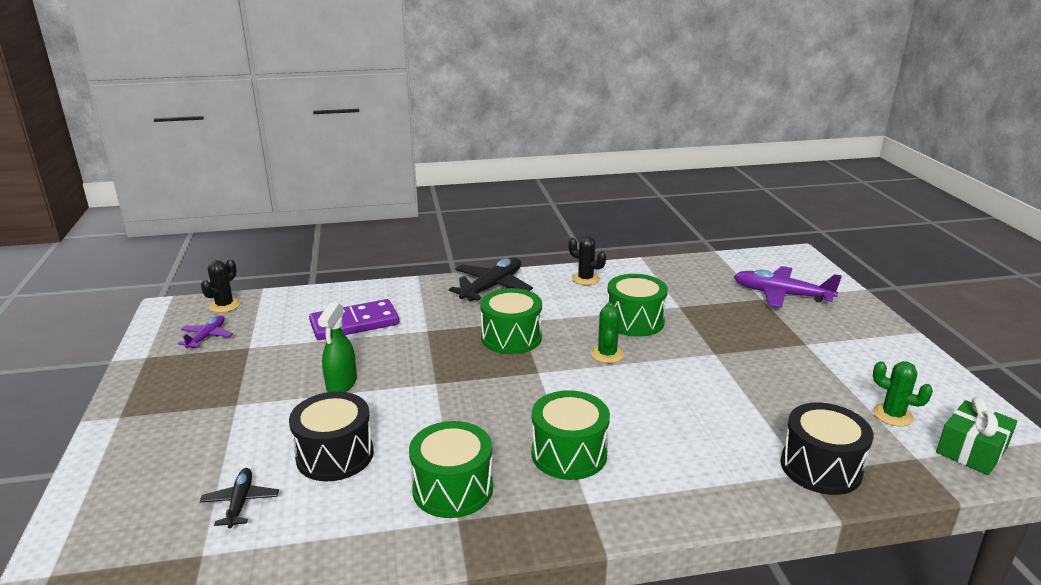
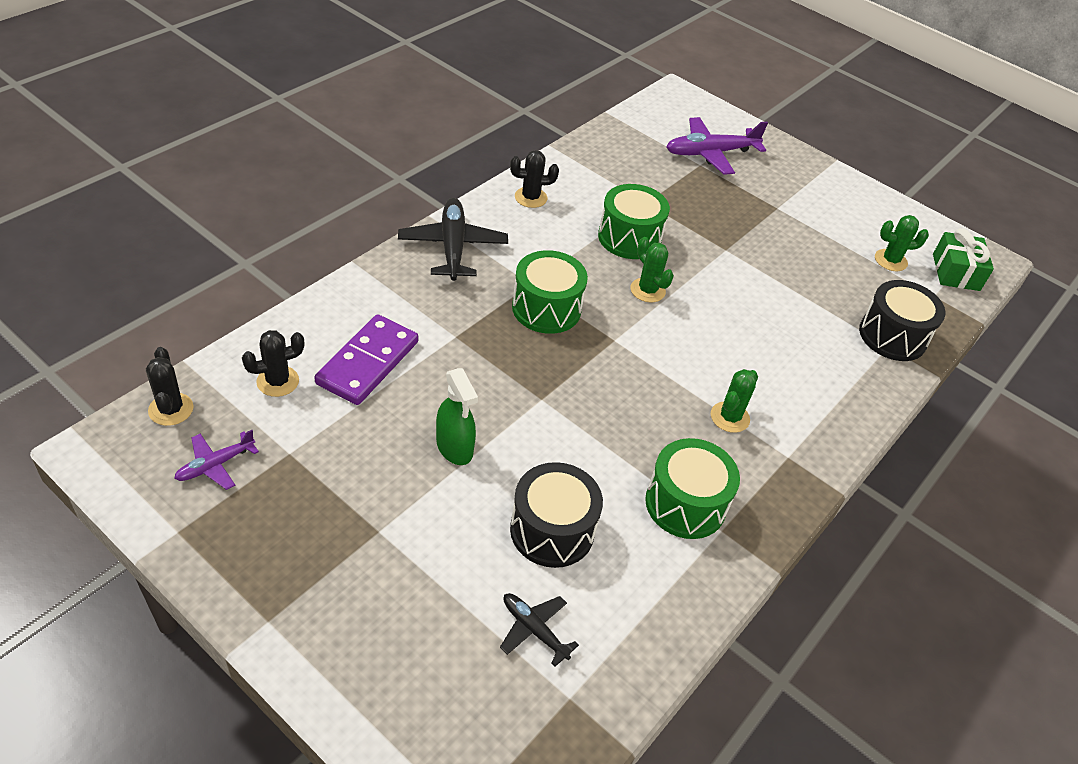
camera: 45 degrees left, 20 degrees up
purple plane [178,316,233,348] -> purple plane turned 105 degrees counterclockwise [174,430,259,490]
green drum [531,390,610,480] -> green cactus [711,369,758,433]
none -> black cactus [242,330,304,397]

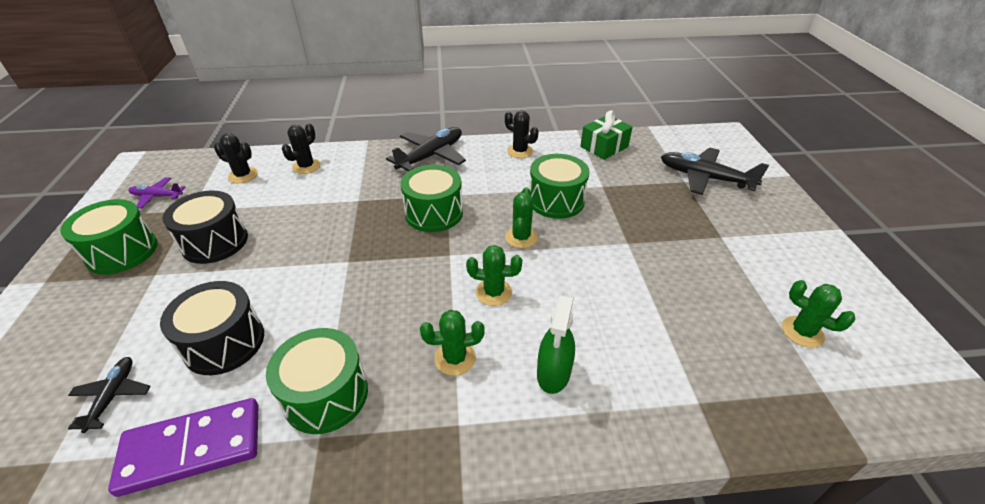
camera: 50 degrees right, 5 degrees down
black cactus [146,347,194,426] -> black cactus moved to [282,123,320,174]
purple domino [314,314,418,405] -> purple domino moved to [108,398,258,497]
green spray bottle [436,368,478,465] -> green spray bottle moved to [537,295,575,394]
purple plane [666,117,768,175] -> black plane [661,148,769,195]
black drum [859,280,945,361] -> black drum moved to [162,190,248,264]
green gift [933,228,994,291] -> green gift moved to [580,110,633,160]
none -> green drum [60,199,158,275]
none -> green cactus [466,245,522,306]

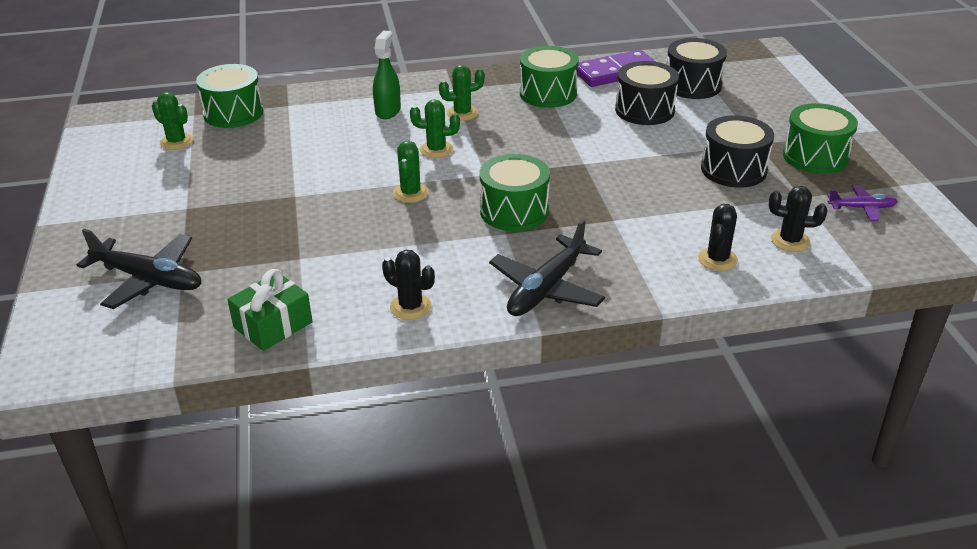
camera: 175 degrees right, 5 degrees down
black plane [68,357,151,433] -> black drum [667,38,727,99]
green drum [529,154,590,219] -> green drum moved to [196,64,264,128]

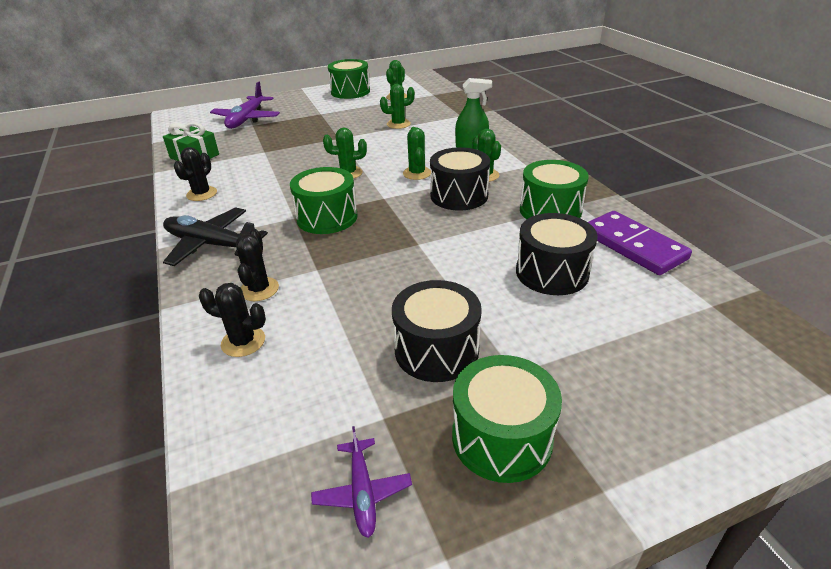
camera: 80 degrees right, 0 degrees up
black plane [77,229,201,309] -> purple plane [210,82,280,129]
green drum [196,64,264,128] -> green drum moved to [328,59,370,99]
black drum [667,38,727,99] -> black drum moved to [430,147,490,210]
black cactus [769,186,827,252] -> black cactus moved to [236,229,279,301]
none -> green cactus [380,84,415,129]

